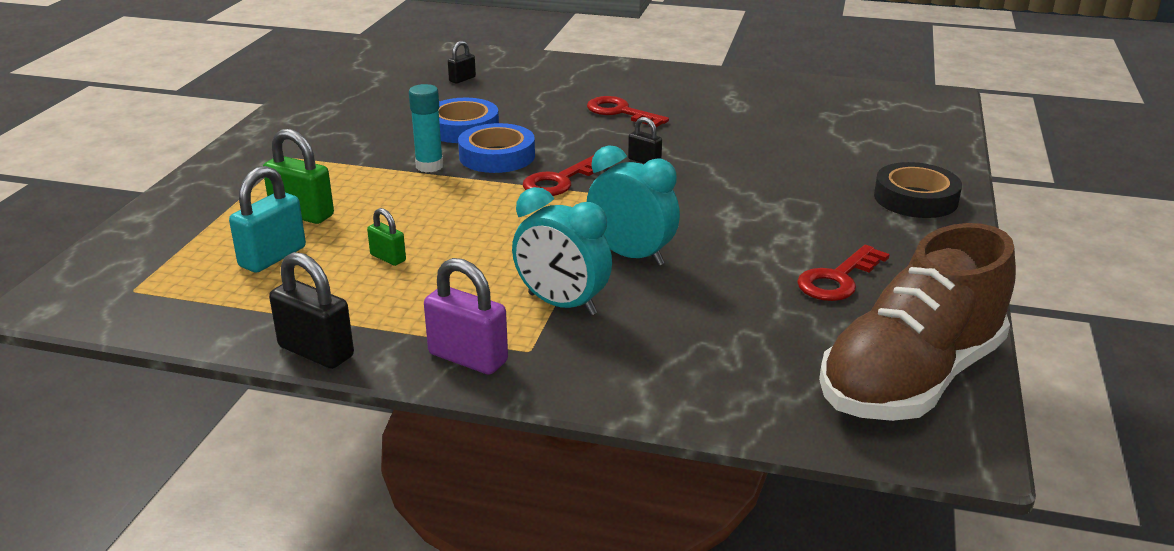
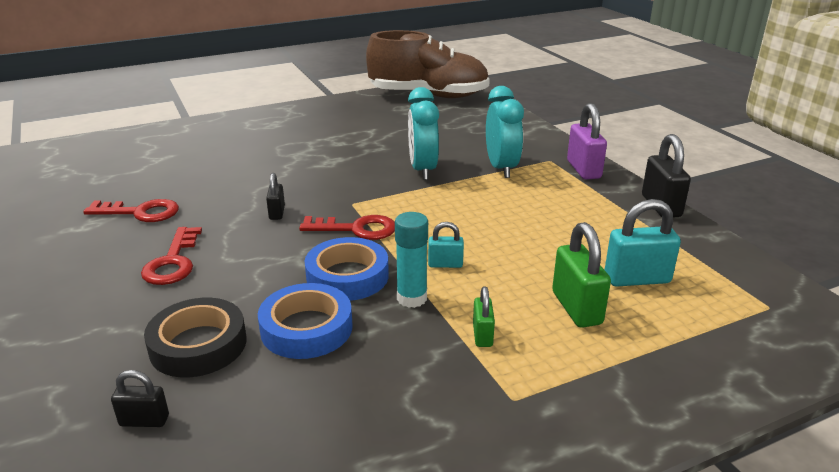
camera: 130 degrees left, 0 degrees up
green padlock [367,208,406,266] -> green padlock moved to [473,286,495,347]
red key [797,245,890,301] -> red key moved to [83,199,179,222]
black tape [874,162,962,218] -> black tape moved to [144,298,246,377]
none -> turquoise padlock [428,222,464,268]

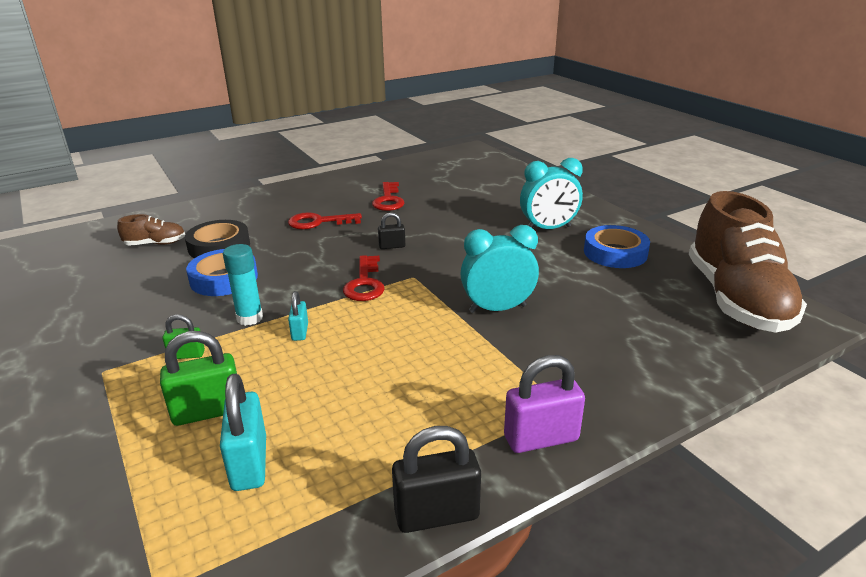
camera: 85 degrees right, 0 degrees up
black padlock [111,370,169,427] -> brown shoe [117,214,185,246]
blue tape [305,237,389,301] -> blue tape moved to [584,225,650,268]
turquoise clock [486,86,524,178] -> turquoise clock moved to [520,158,583,229]

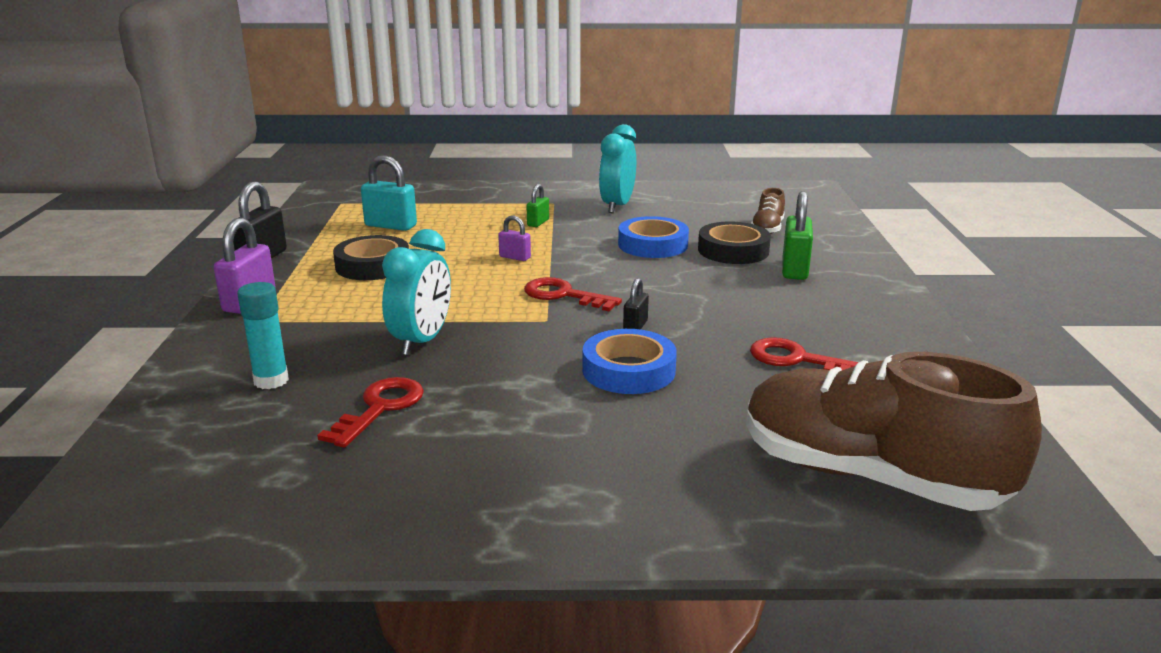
camera: 120 degrees right, 5 degrees down
green padlock [160,331,237,426] -> green padlock moved to [782,191,813,280]
turquoise glue stick [223,244,263,326] -> turquoise glue stick moved to [237,282,289,389]
red key [288,212,362,229] -> red key moved to [317,377,424,448]
turquoise padlock [288,291,308,341] -> purple padlock [498,215,531,261]
turquoise clock [520,158,583,229] -> turquoise clock moved to [599,124,636,213]
blue tape [584,225,650,268] -> blue tape moved to [583,329,677,394]
brown shoe [689,191,807,333] -> brown shoe moved to [746,352,1042,511]
none -> black tape [333,235,409,280]

